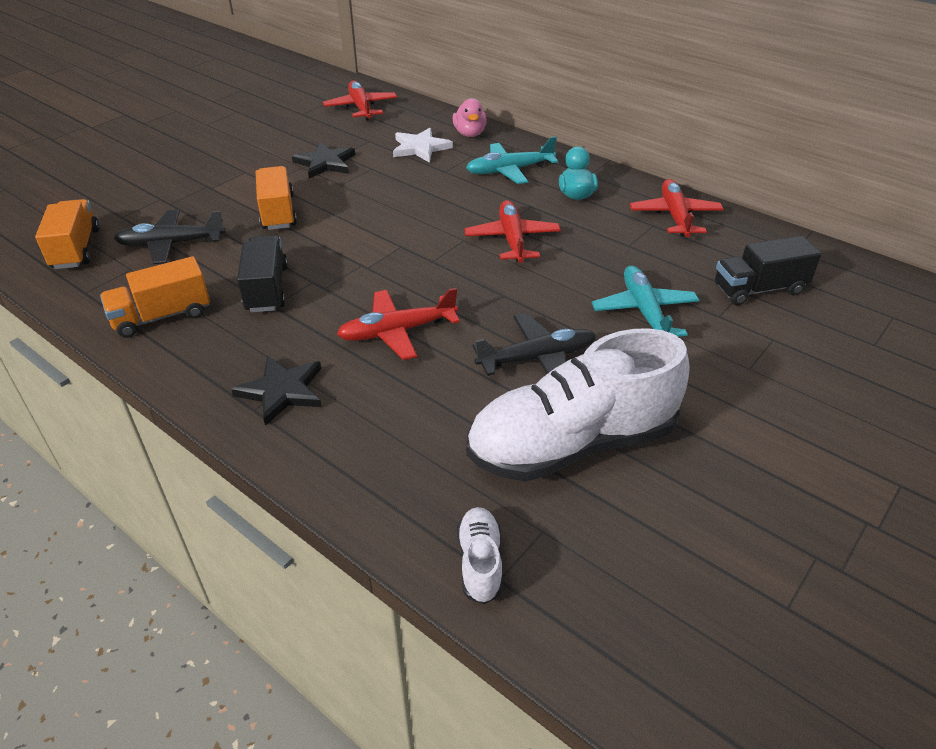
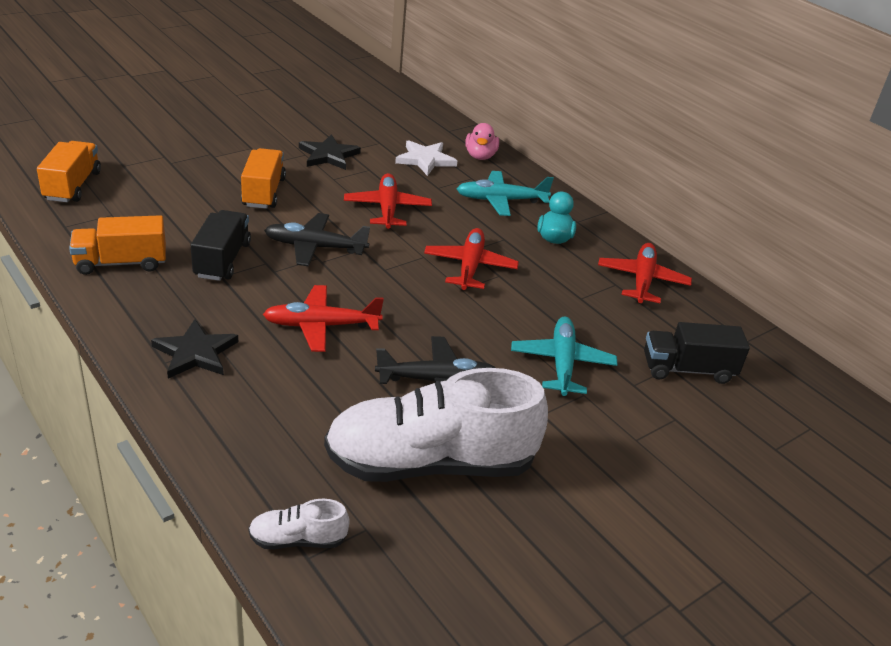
camera: 10 degrees right, 5 degrees down
black plane [114,210,226,264] -> black plane moved to [264,213,370,266]
red plane [323,81,397,120] -> red plane moved to [344,173,432,229]
white shoe [457,507,503,604] -> white shoe turned 105 degrees counterclockwise [248,499,350,549]

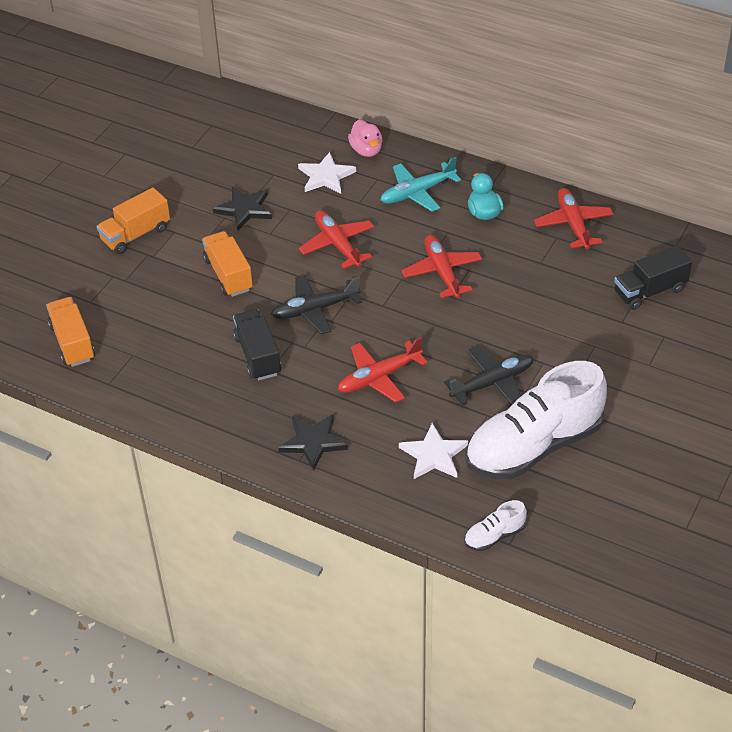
camera: 20 degrees left, 10 degrees up
orange truck [69,215,166,275] -> orange truck moved to [97,188,170,254]
turquoise plane [511,317,617,396] -> none
none -> white star [399,423,468,479]

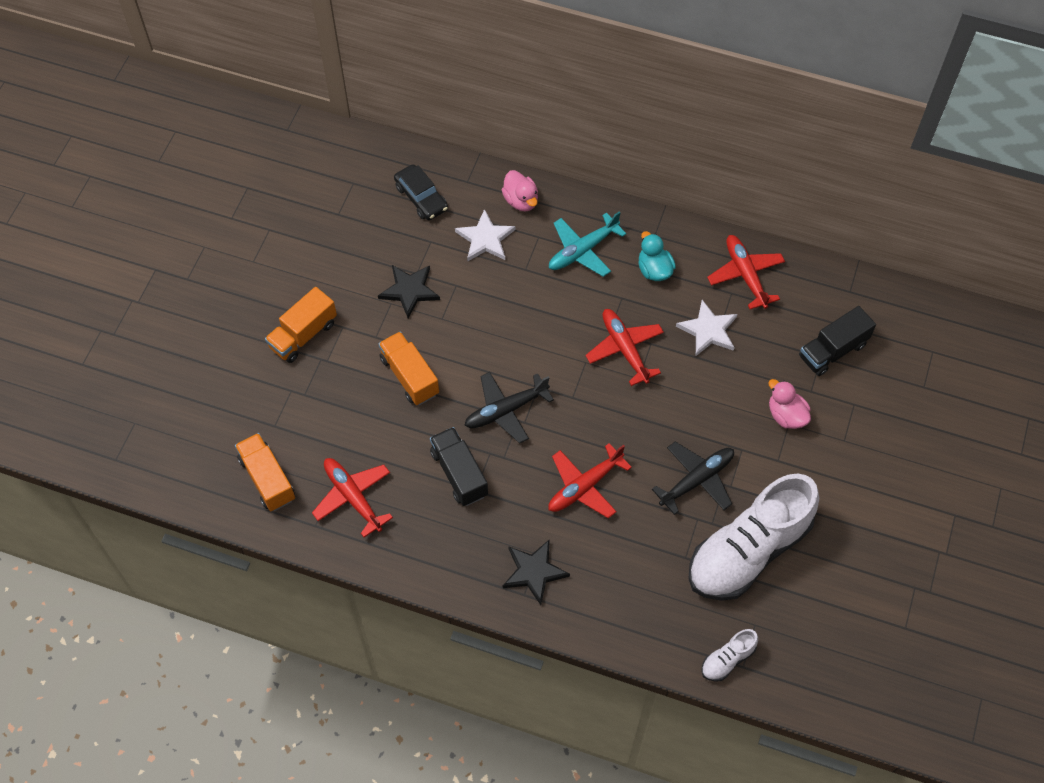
camera: 10 degrees left, 15 degrees up
red plane [299,210,374,269] -> red plane moved to [312,458,393,537]
white star [399,423,468,479] -> white star moved to [676,300,738,356]
none -> black car [394,164,448,220]
none -> pink duck [768,379,811,429]

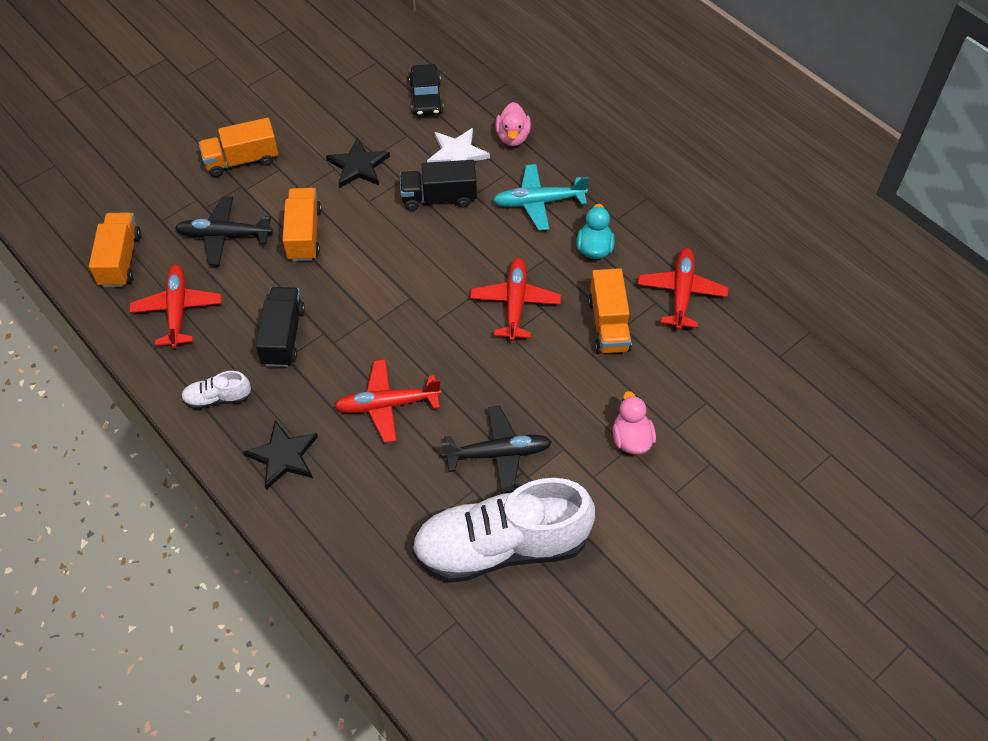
camera: 30 degrees right, 5 degrees down
black plane [464,372,554,443] -> black plane moved to [175,196,273,265]
white star [676,300,738,356] -> orange truck [588,268,632,354]
white shoe [701,629,758,682] -> white shoe moved to [181,371,251,409]
black truck [799,306,876,376] -> black truck moved to [400,160,477,211]

